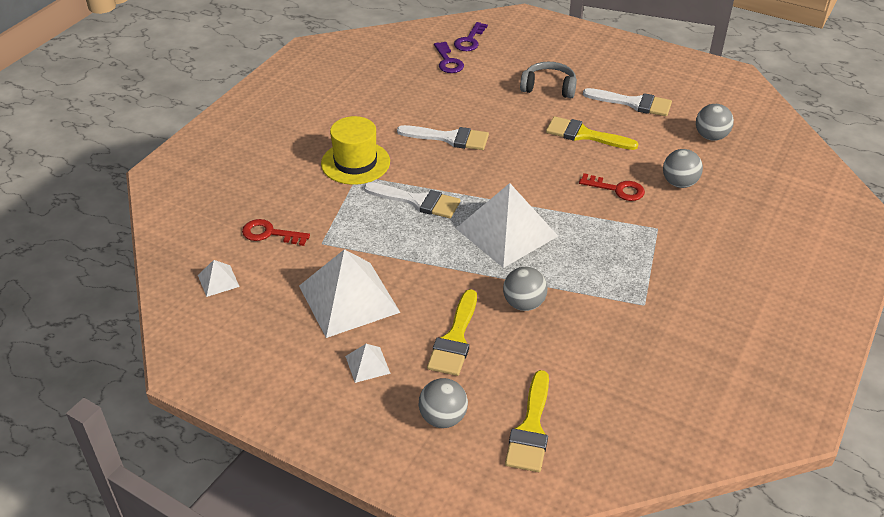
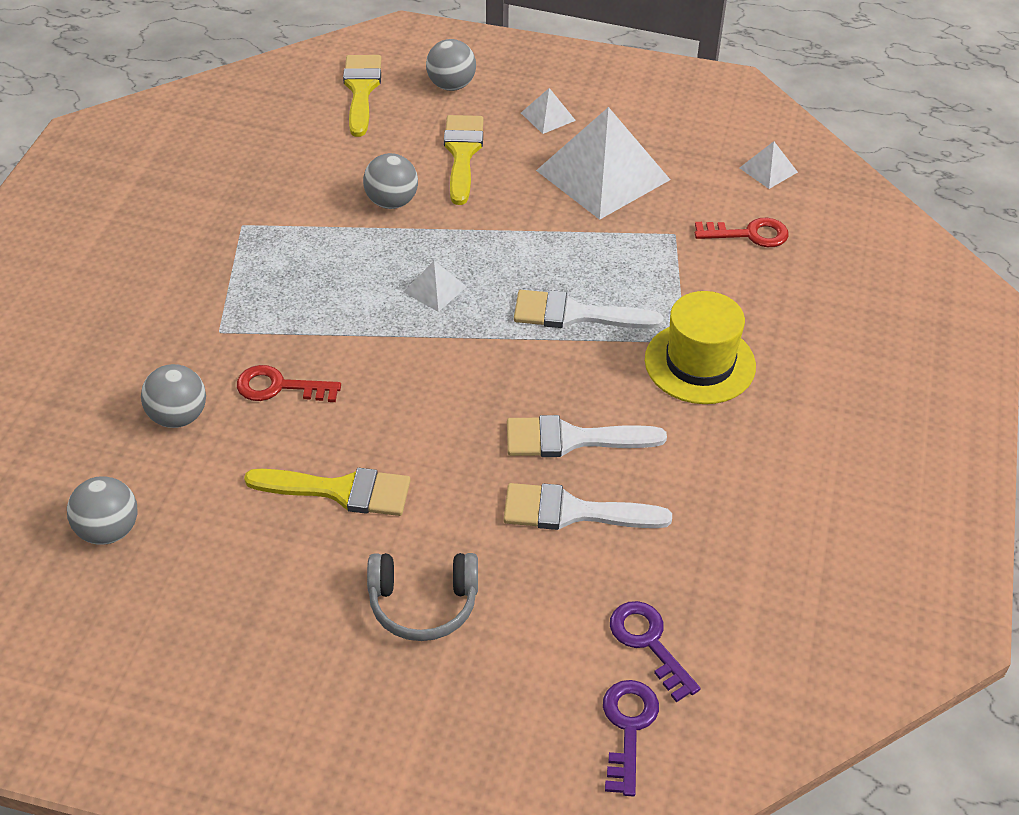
camera: 165 degrees right, 5 degrees up
white pyramid [456,183,558,268] -> white pyramid [403,261,467,312], size x0.44
white brush [583,88,672,116] -> white brush moved to [503,483,672,530]

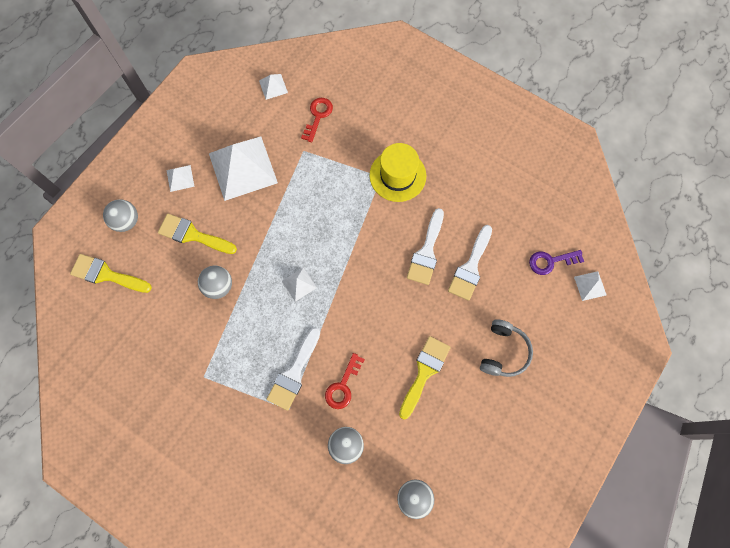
camera: 70 degrees left, 25 degrees up
white brush [514,290,663,329] -> white brush moved to [267,327,320,411]
purple key [603,680,659,796] -> white pyramid [574,271,607,301]

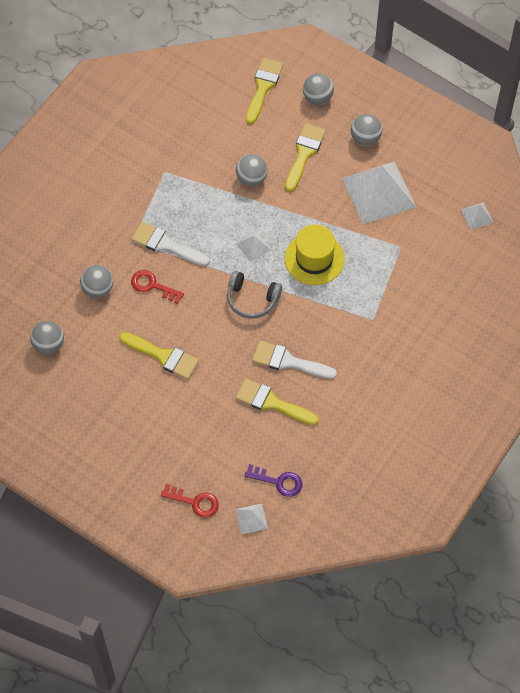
camera: 90 degrees right, 10 degrees down
white pyramid [167,165,194,192] -> grey ball [351,114,382,146]
red key [301,98,333,143] -> red key moved to [161,484,219,518]
yellow hat [369,143,426,202] -> yellow hat moved to [285,225,344,285]
white brush [448,225,492,301] -> yellow brush [236,378,319,425]
grey headphones [480,319,533,377] -> grey headphones moved to [227,271,282,319]
purple key [529,250,584,275] -> purple key turned 120 degrees clockwise [244,464,303,497]

